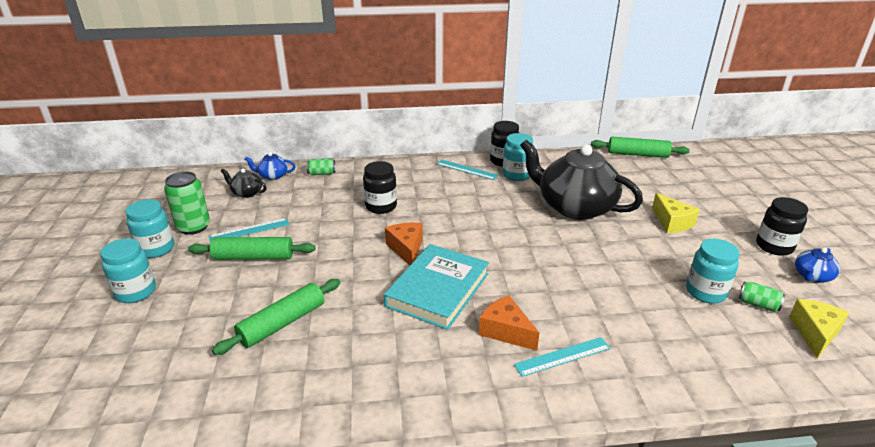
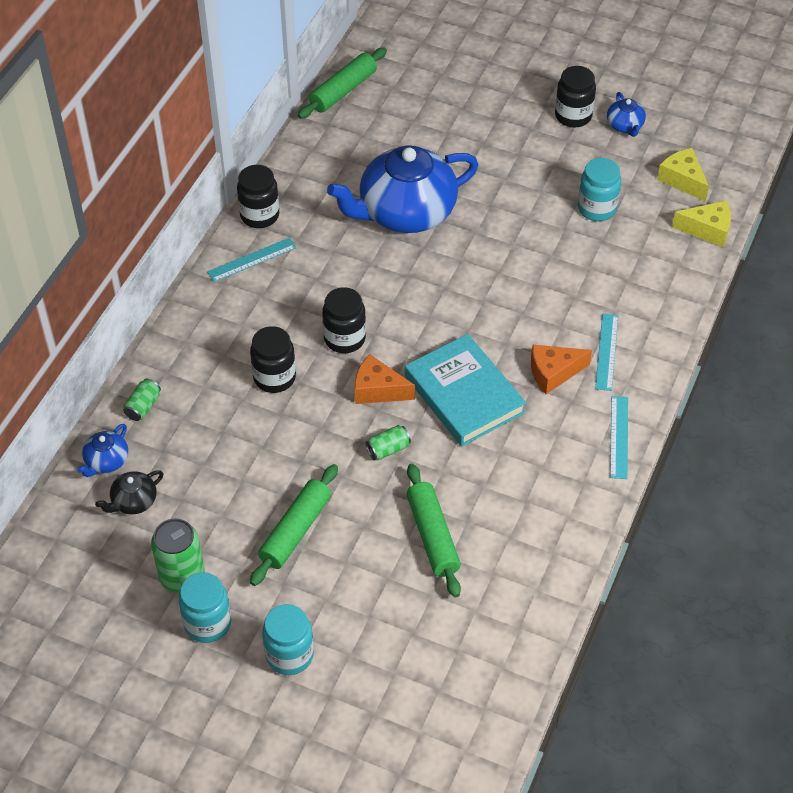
camera: 60 degrees left, 20 degrees up
turquoise ruler [209,218,290,243] -> turquoise ruler moved to [610,396,628,479]
turquoise jar [502,133,534,181] -> none
black teapot [520,140,643,220] -> blue teapot [327,145,479,233]
yellow cheese [652,193,700,233] -> yellow cheese moved to [672,200,731,247]
green can [738,282,785,312] -> green can moved to [366,425,411,460]
none -> black jar [322,287,366,353]

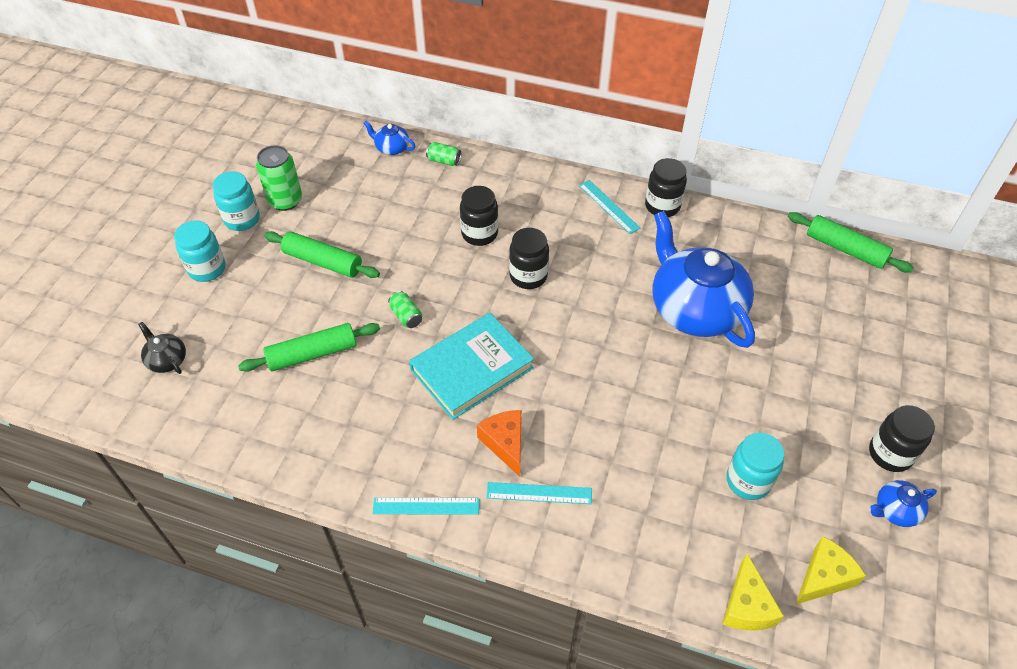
camera: 85 degrees right, 0 degrees up
black teapot [95,470,164,514] -> black teapot moved to [138,322,186,374]
orange cheese [355,354,415,404] -> none

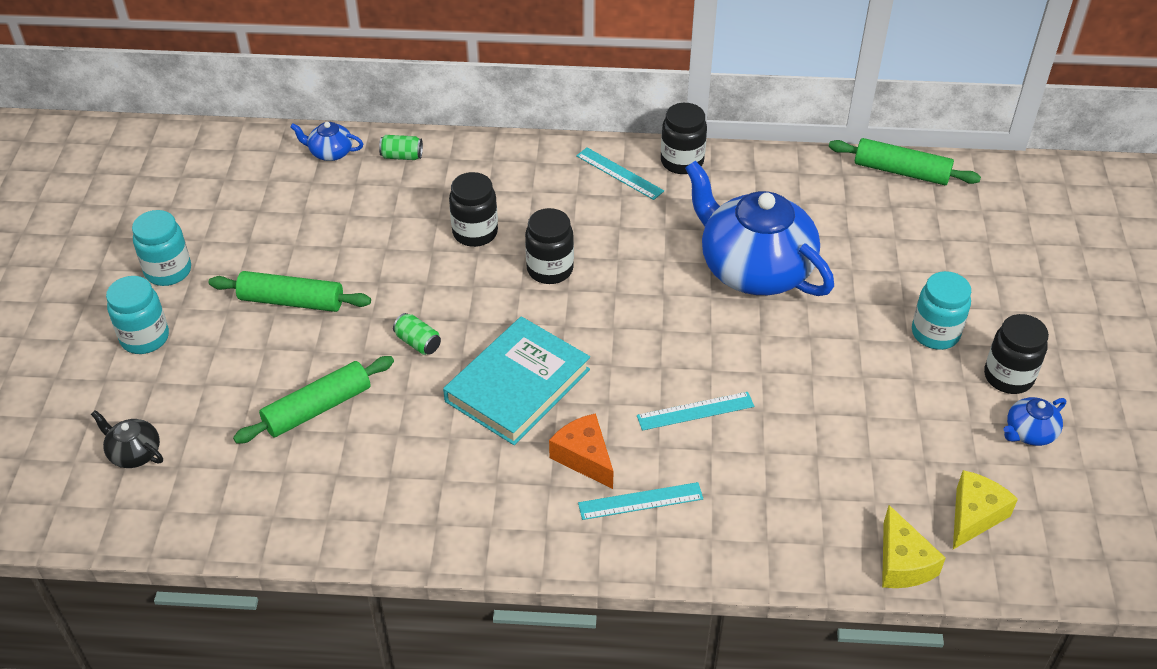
camera: 15 degrees left, 5 degrees down
green can [256,145,302,211] -> none
turquoise ruler [373,497,479,515] -> turquoise ruler moved to [637,392,754,431]
turquoise jar [726,432,784,500] -> turquoise jar moved to [912,271,971,350]

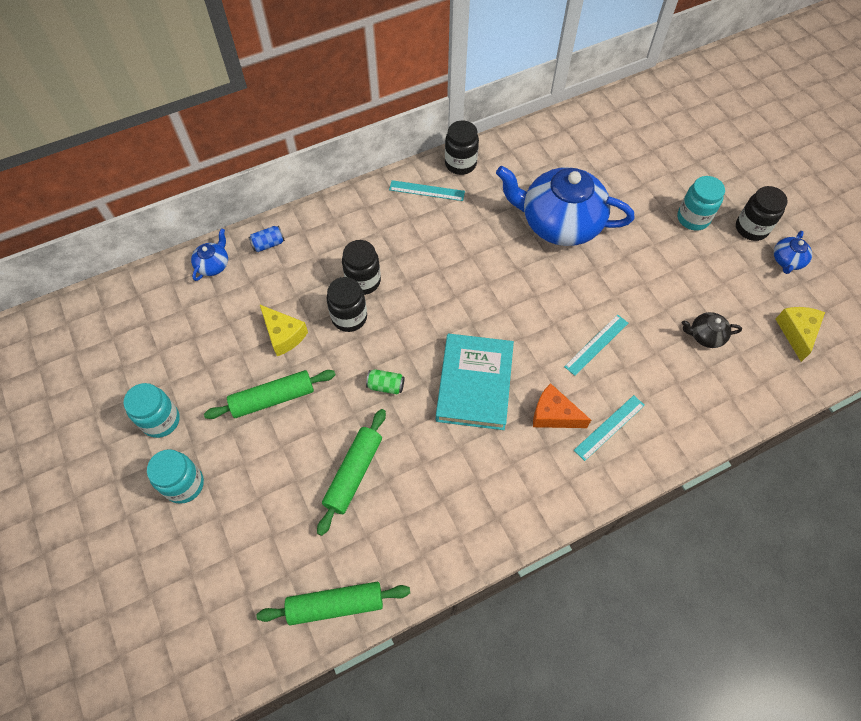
camera: 30 degrees left, 15 degrees up
black teapot [91,410,163,468] -> black teapot moved to [682,312,742,348]
blue teapot [290,122,363,161] -> blue teapot turned 135 degrees clockwise [191,228,228,281]
green can [379,135,423,160] -> blue can [248,226,285,252]
black jar [525,208,574,284] -> black jar moved to [326,277,367,332]
green rolling pin [829,138,981,185] -> green rolling pin moved to [257,582,410,625]
yellow cheese [882,505,946,588] -> yellow cheese moved to [260,305,308,356]

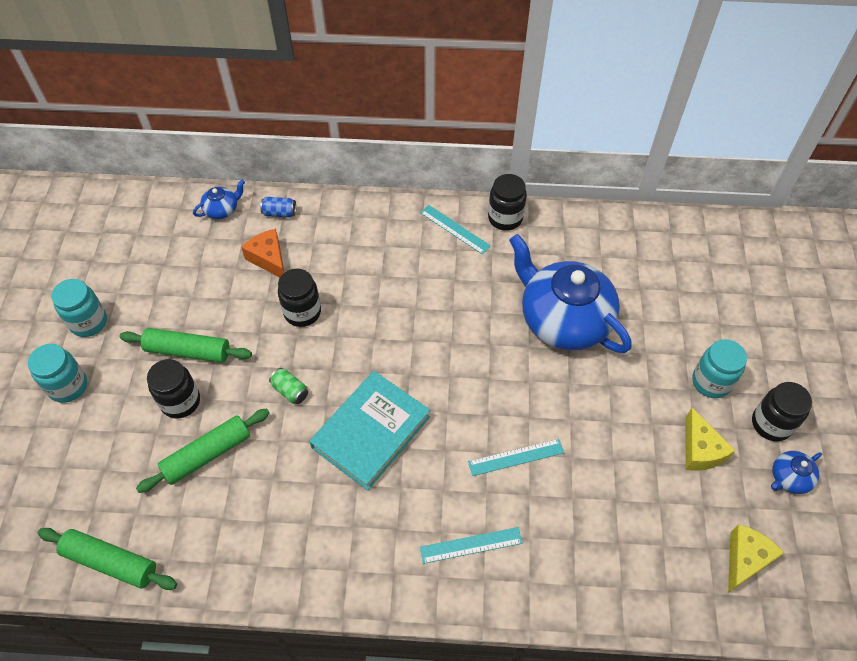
camera: 30 degrees right, 5 degrees down
yellow cheese [260,305,308,356] -> yellow cheese moved to [686,408,736,471]
black jar [342,240,381,295] -> black jar moved to [147,359,200,419]
orange cheese [533,383,591,428] -> orange cheese moved to [241,229,284,277]
black teapot [682,312,742,348] -> none

